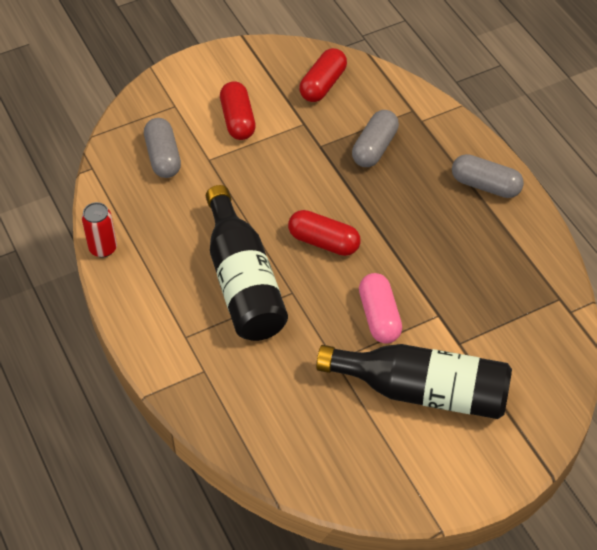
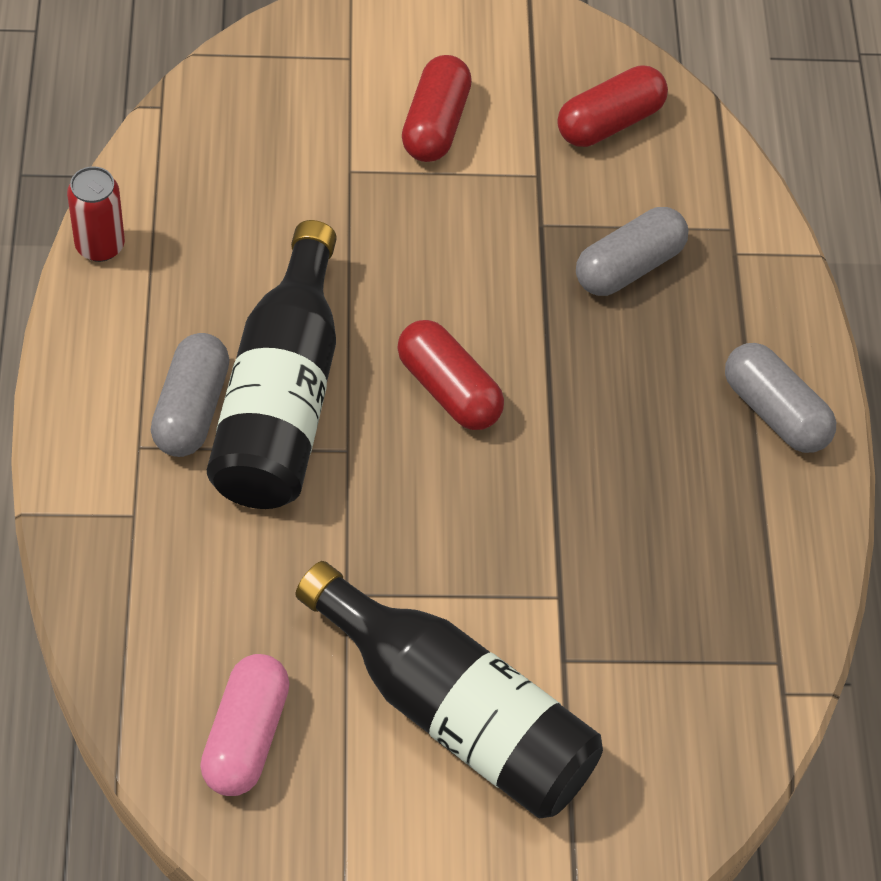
camera: 20 degrees right, 5 degrees up
grey capsule [144,118,181,178] -> grey capsule moved to [151,333,230,457]
pink capsule [359,273,402,344] -> pink capsule moved to [200,654,290,796]

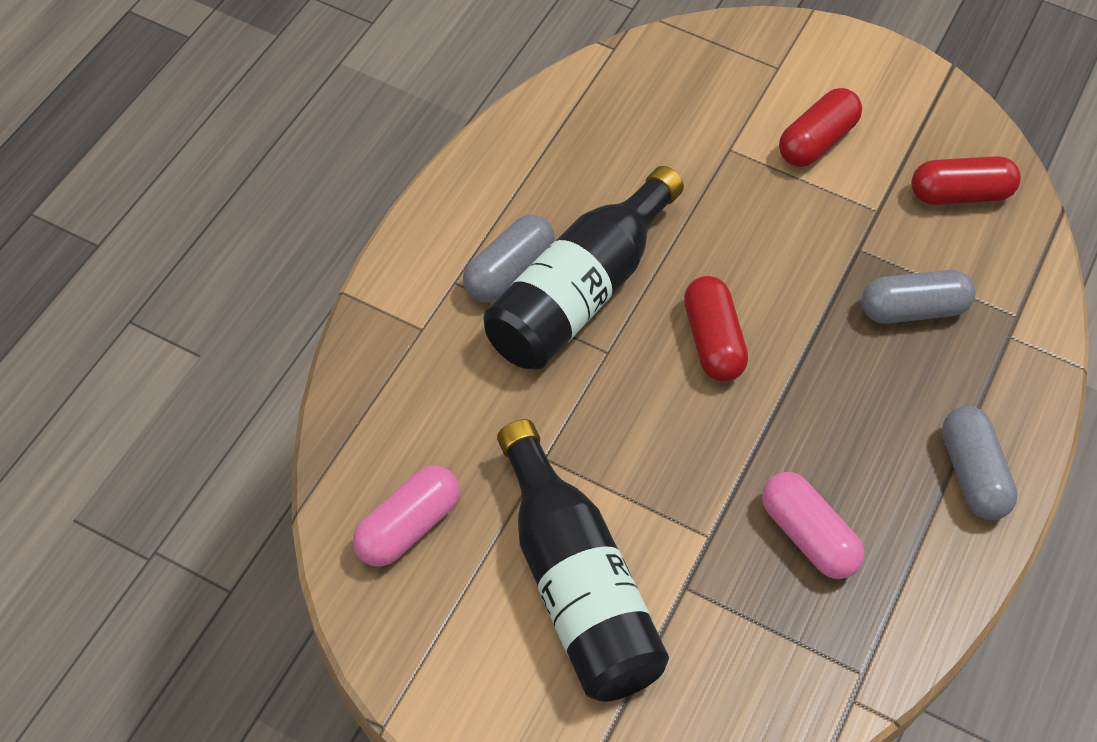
camera: 30 degrees right, 0 degrees up
red can [67,166,125,262] -> none
none -> pink capsule [762,472,864,579]

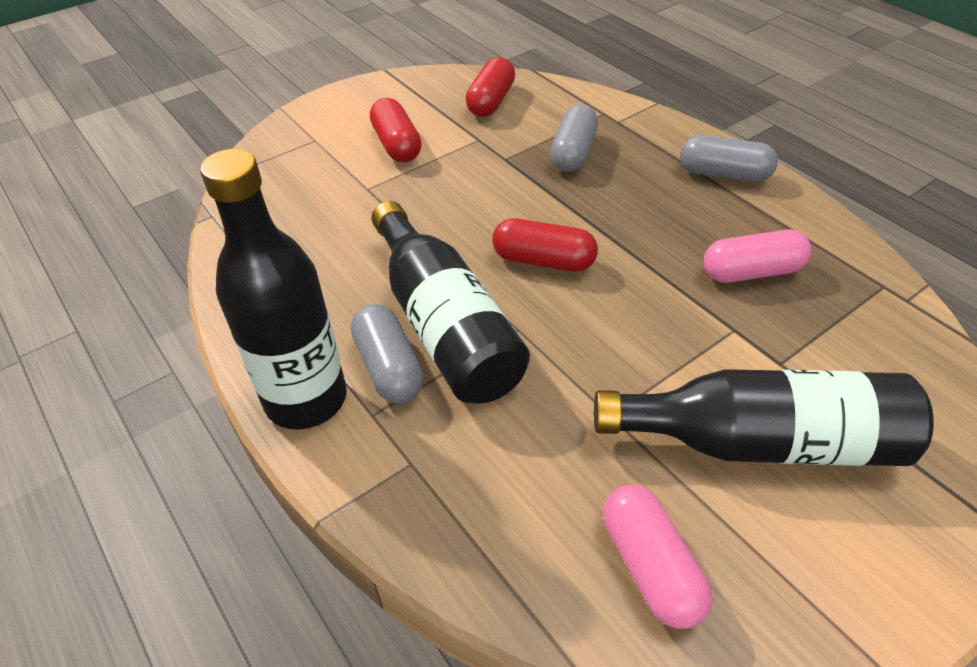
camera: 60 degrees left, 10 degrees down
none -> black bottle [200,149,347,430]

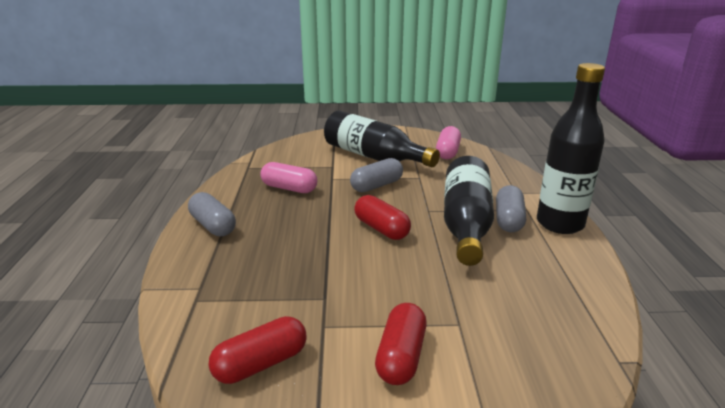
camera: 145 degrees left, 20 degrees down
grey capsule [550,104,598,172] -> grey capsule moved to [350,158,403,192]

